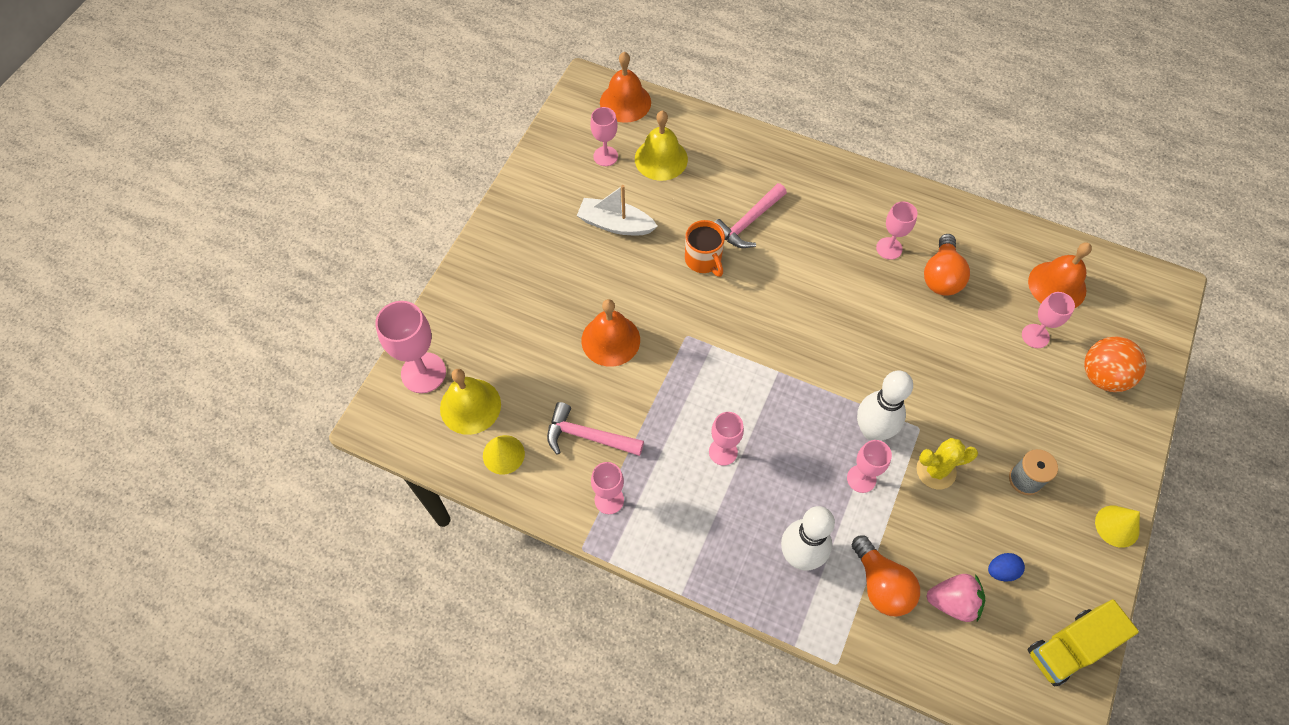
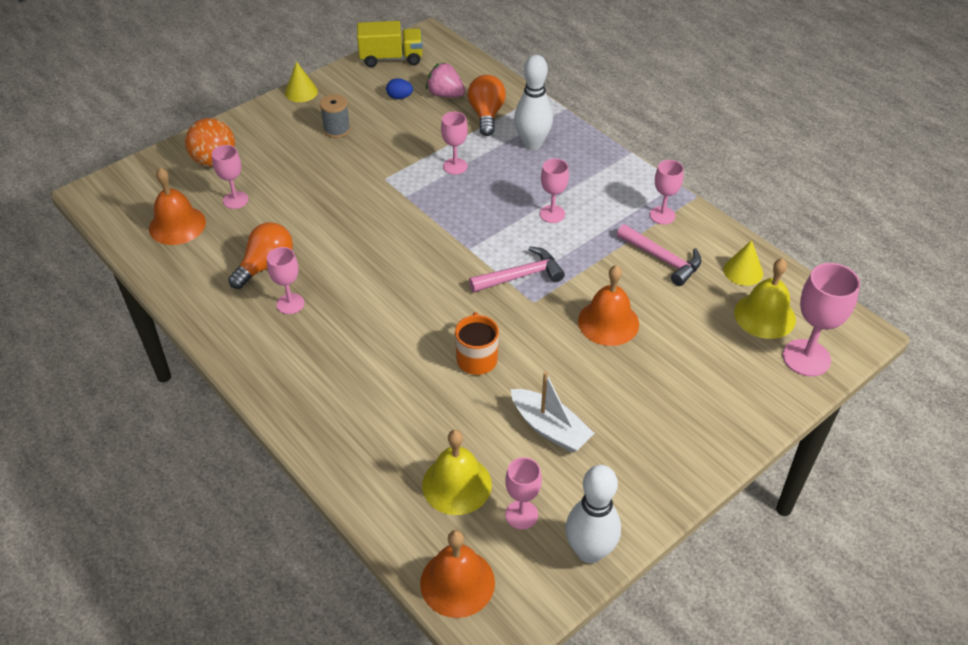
camera: 155 degrees left, 15 degrees down
pink hammer [715,183,787,248] -> pink hammer moved to [469,246,565,292]
white bowling pin [857,371,913,440] -> white bowling pin moved to [565,465,621,563]
yellow cactus [916,438,978,489] -> none

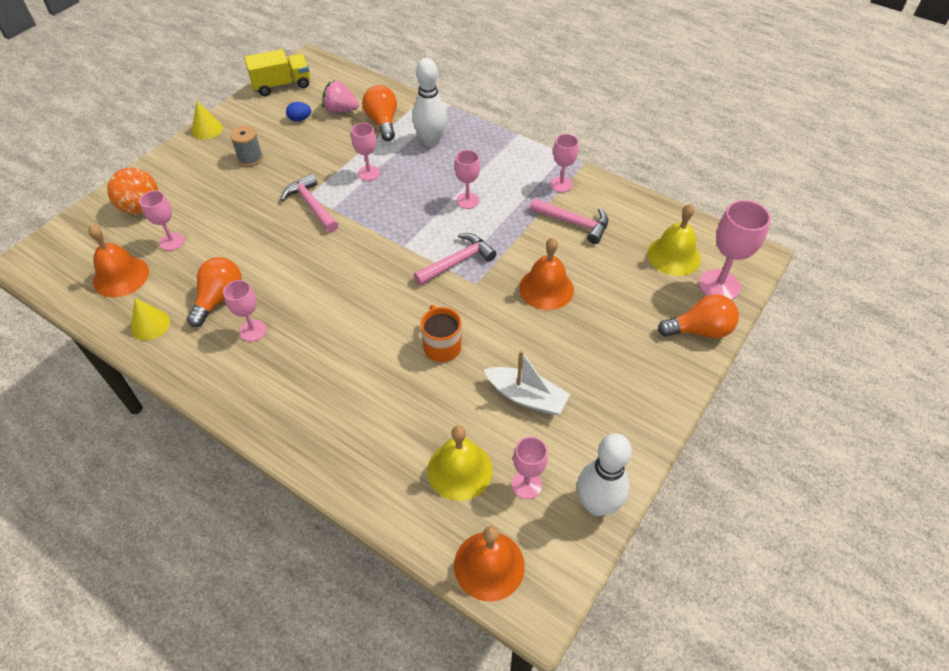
camera: 15 degrees left, 5 degrees up
yellow cone [724,240,763,286] -> yellow cone moved to [131,298,170,340]
none -> pink hammer [281,174,339,233]
none -> orange light bulb [658,294,739,338]

